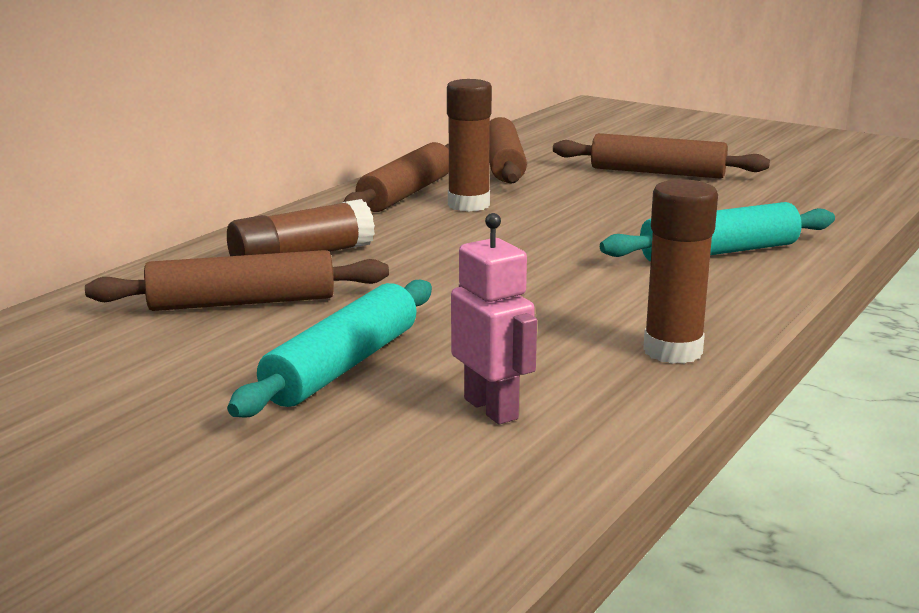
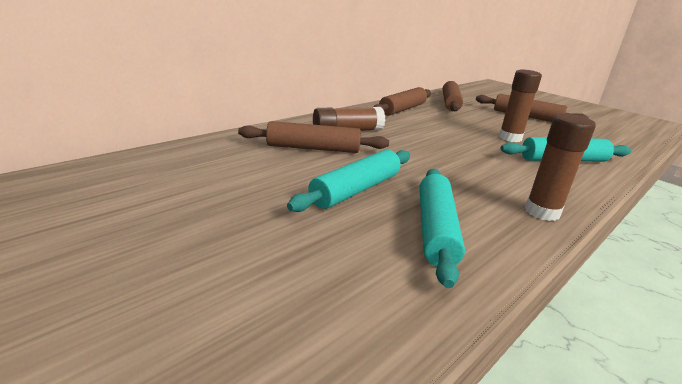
camera: 10 degrees right, 5 degrees up
brown glue stick [447,79,492,212] -> brown glue stick moved to [499,70,542,142]
pink robot [451,213,537,424] -> turquoise rolling pin [419,169,465,288]

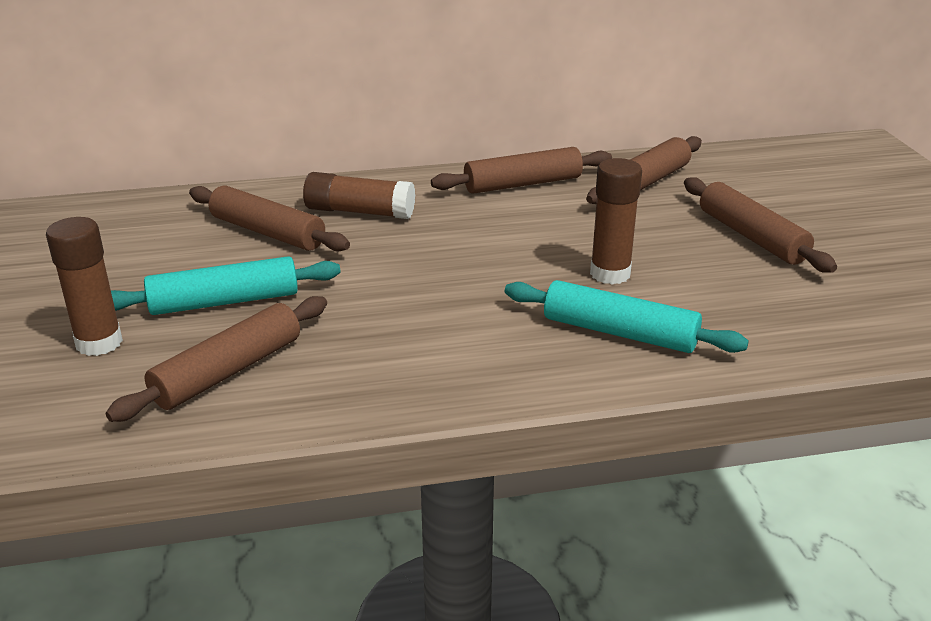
camera: 35 degrees right, 5 degrees up
turquoise rolling pin [419,169,465,288] -> brown rolling pin [106,296,327,422]
brown glue stick [525,114,596,221] -> brown glue stick moved to [46,217,123,356]

